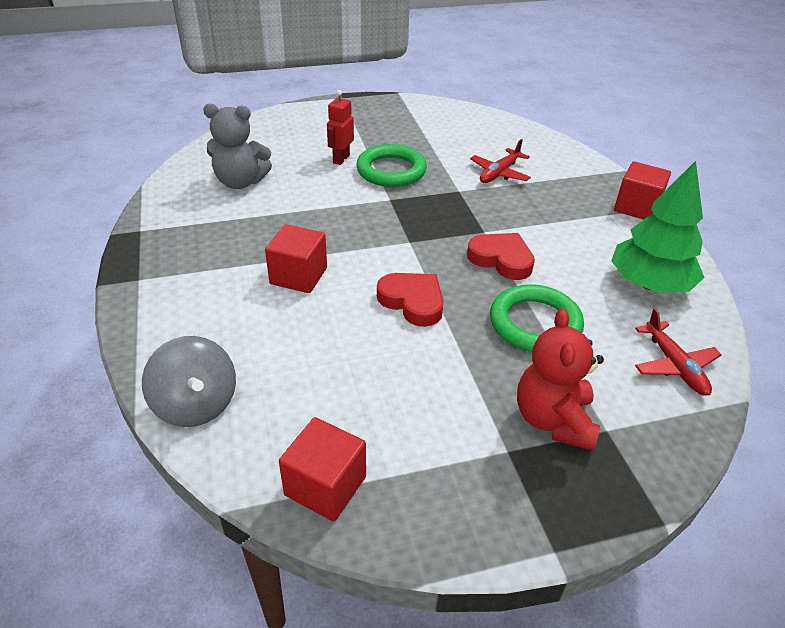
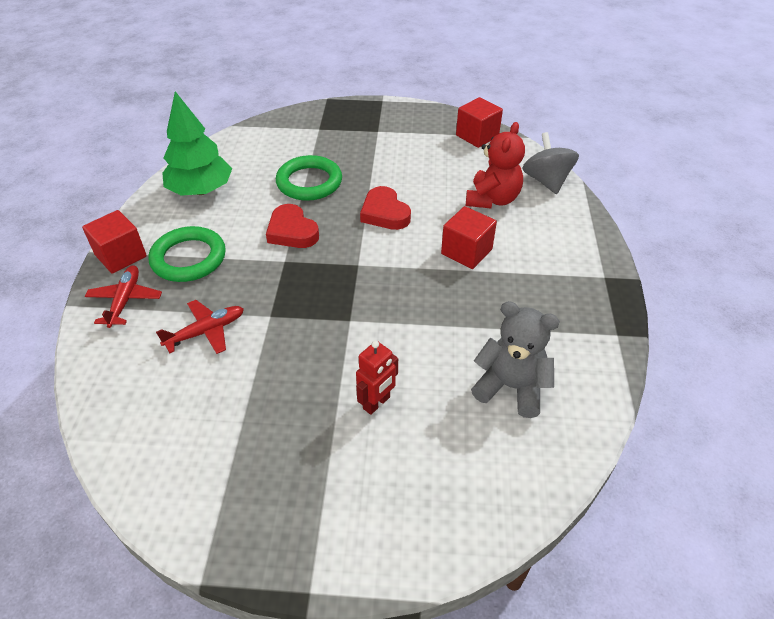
camera: 160 degrees left, 5 degrees up
green ring [356,144,427,187] -> green ring moved to [149,226,226,282]
red teddy bear [517,308,604,451] -> red teddy bear moved to [466,122,525,208]
red plane [635,308,722,396] -> red plane moved to [85,265,162,328]

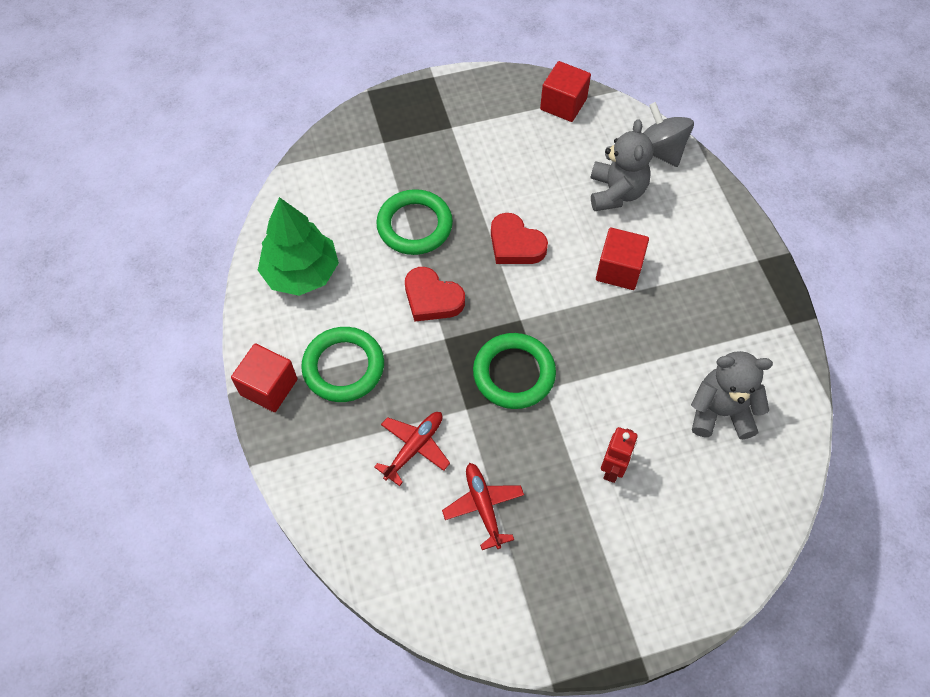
camera: 20 degrees left, 15 degrees up
red plane [85,265,162,328] -> red plane moved to [442,463,524,550]
red teddy bear [466,122,525,208] -> grey teddy bear [591,119,653,211]
none -> green ring [473,333,556,409]

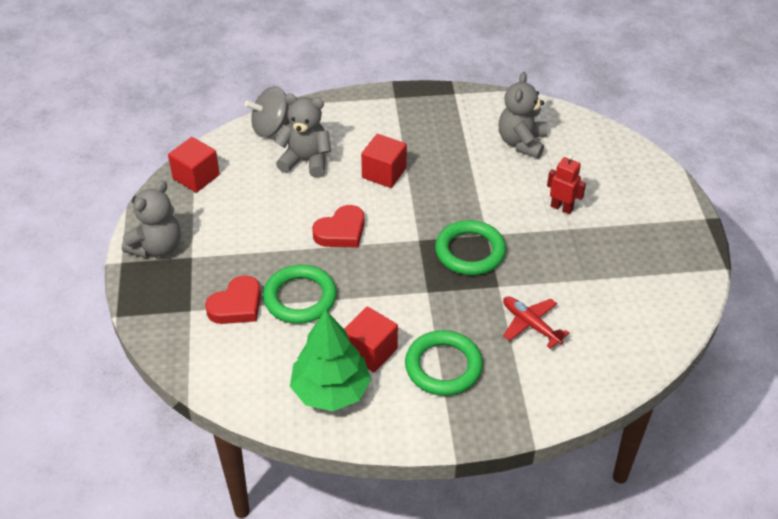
camera: 80 degrees left, 15 degrees down
red cube [231,343,297,412] -> red cube moved to [344,307,398,372]
red heart [405,267,465,322] -> red heart moved to [205,275,261,324]
red plane [442,463,524,550] -> none
none -> grey teddy bear [122,180,181,258]

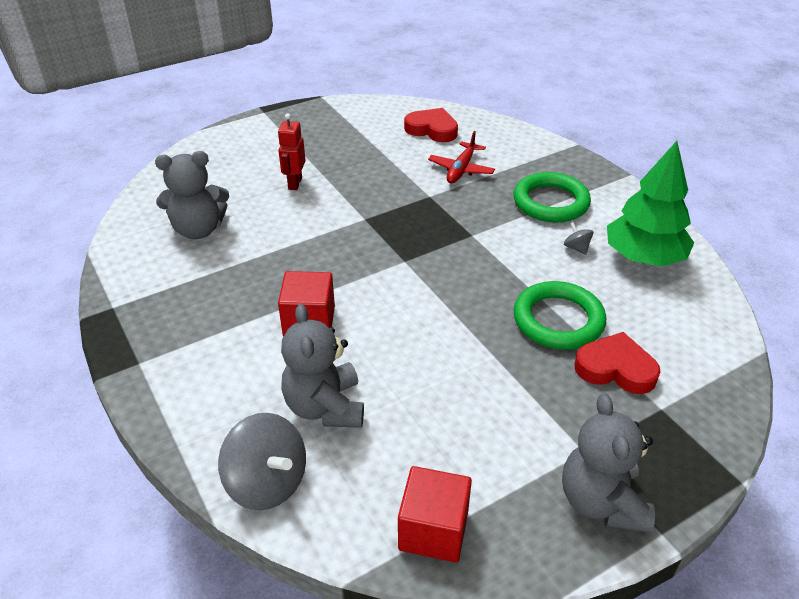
camera: 115 degrees left, 5 degrees down
grey teddy bear [122,180,181,258] -> grey teddy bear turned 105 degrees counterclockwise [562,394,655,533]
red heart [312,205,365,248] -> red heart moved to [404,108,458,142]
red cube [344,307,398,372] -> grey spinning top [564,222,593,255]
green ring [435,220,506,275] -> none

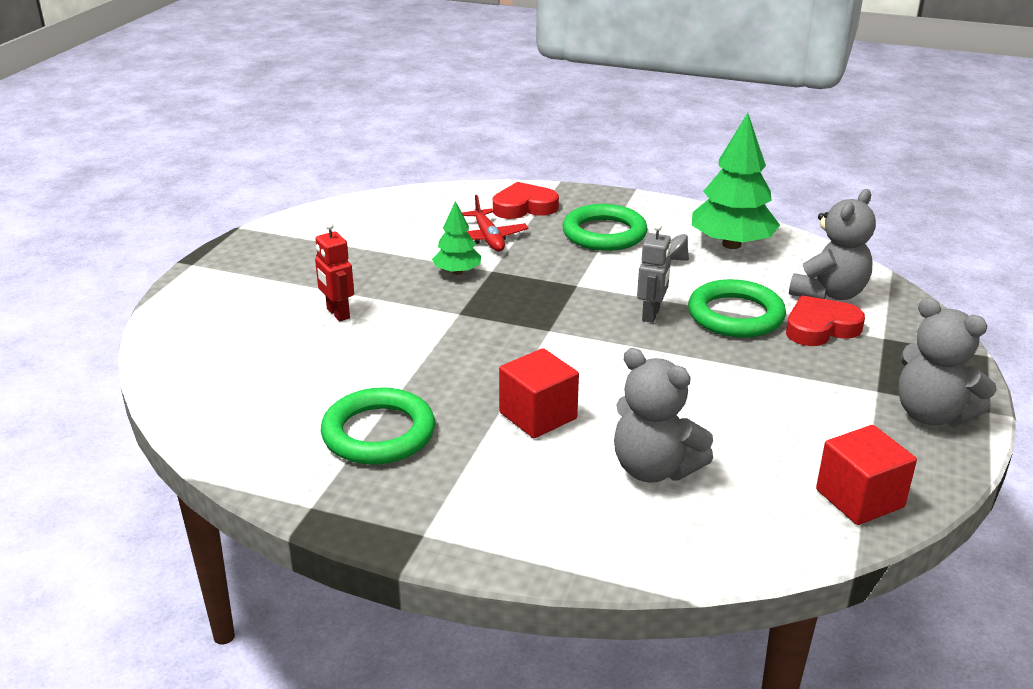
camera: 40 degrees left, 10 degrees down
grey teddy bear [155,151,229,239] -> grey teddy bear moved to [789,189,876,300]
grey spinning top [218,413,306,510] -> none
red heart [404,108,458,142] -> red heart moved to [493,182,559,219]
none -> green ring [321,387,435,465]
none -> green tree [432,201,481,275]
none -> grey robot [637,223,671,323]

